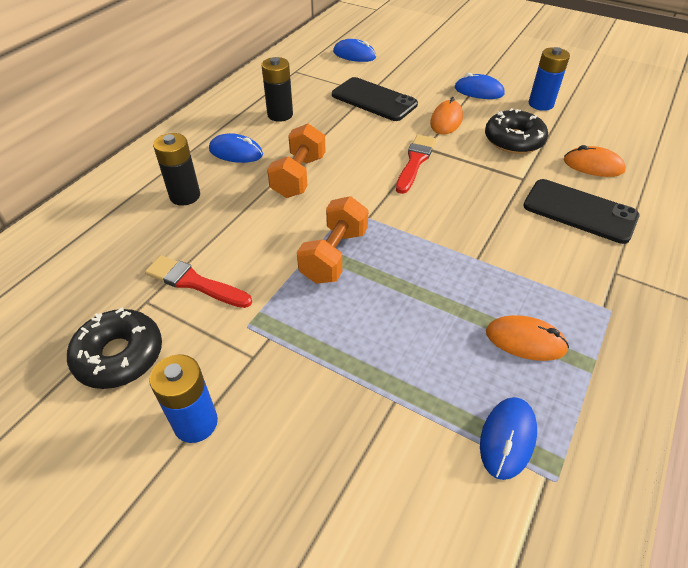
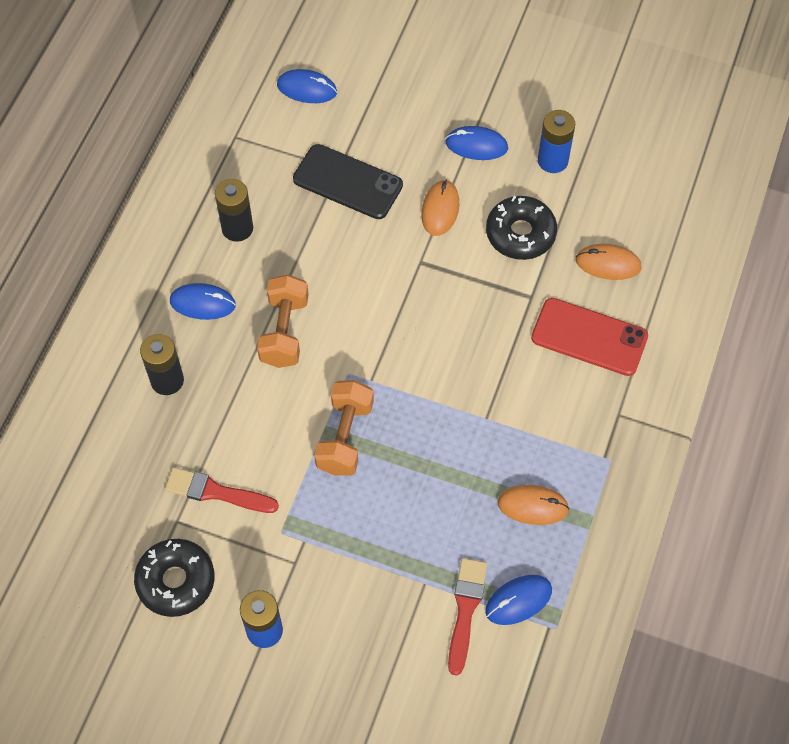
camera: 10 degrees left, 15 degrees up
red brush [396,135,436,194] -> red brush moved to [448,558,487,675]
blue mouse [480,397,537,480] -> blue mouse turned 45 degrees clockwise [485,575,552,625]
black phone [523,179,639,244] -> red phone [531,298,648,376]

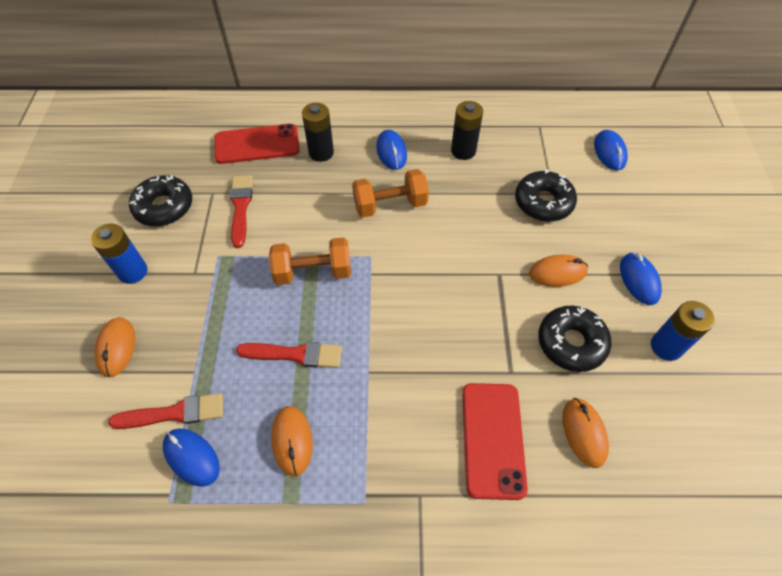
camera: 70 degrees right, 5 degrees down
black phone [293,144,403,219] -> black donut [515,169,577,222]
none -> orange mouse [94,317,135,377]
none -> red phone [214,124,300,164]
none -> red brush [236,342,342,368]

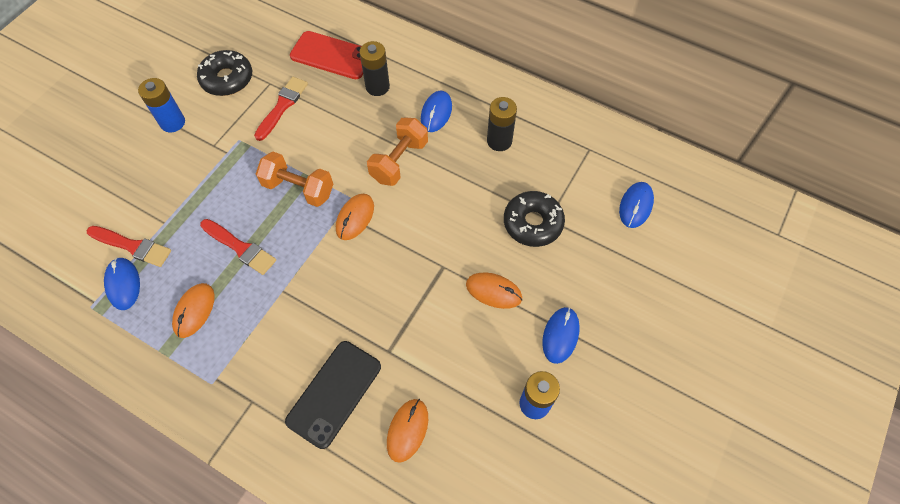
camera: 30 degrees right, 5 degrees up
orange mouse [94,317,135,377] -> orange mouse moved to [336,194,374,240]
orange dumbbell [352,169,429,217] -> orange dumbbell turned 75 degrees counterclockwise [367,118,428,186]
red phone [462,383,528,500] -> black phone [285,341,381,449]
black donut [538,306,611,372] -> none

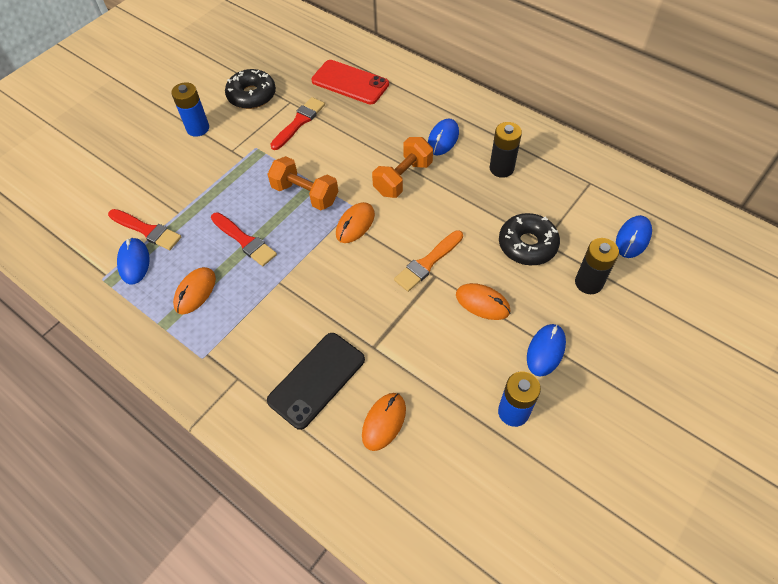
camera: 10 degrees right, 5 degrees down
black battery [359,41,390,96] -> black battery moved to [575,238,619,294]
none -> orange brush [394,230,463,292]

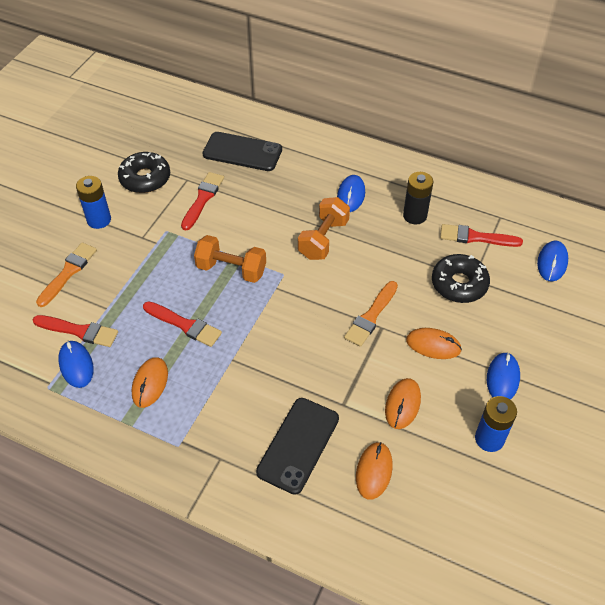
camera: 15 degrees left, 5 degrees down
red phone [311,60,389,104] -> black phone [203,132,282,171]
orange mouse [336,202,375,243] -> orange mouse moved to [385,378,421,429]
black battery [575,238,619,294] -> none
none -> orange brush [36,242,97,307]
none -> red brush [440,224,523,247]

